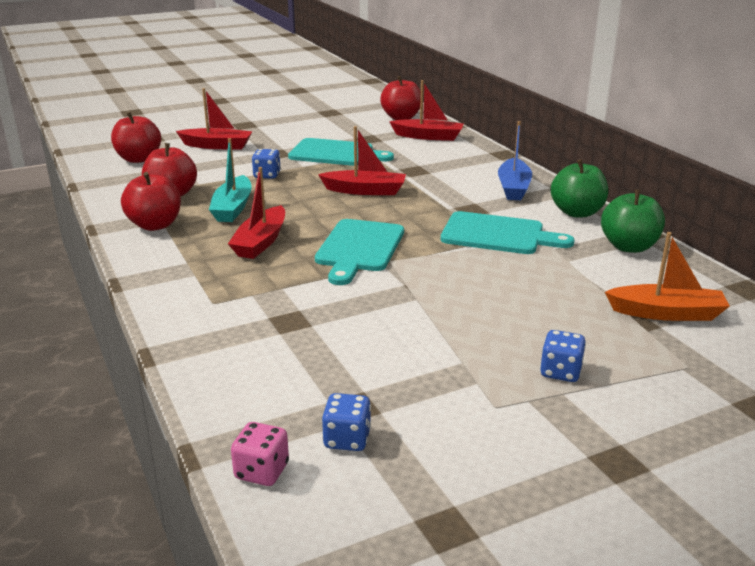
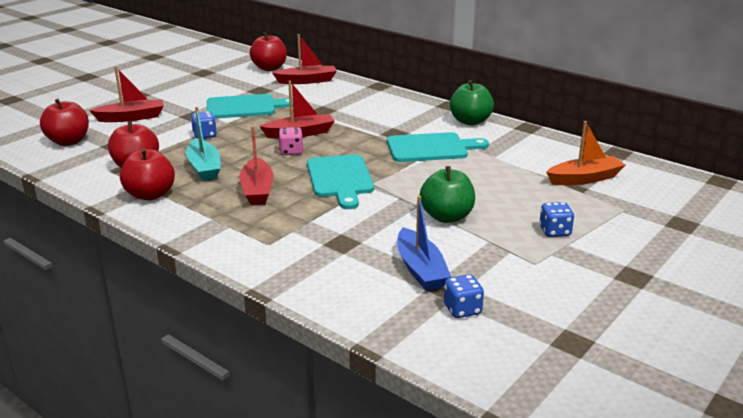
camera: 25 degrees left, 0 degrees up
pink dice [231,422,289,486] -> pink dice moved to [279,127,303,155]
blue boat [498,121,532,200] -> blue boat moved to [398,196,451,291]
green apple [601,189,665,253] -> green apple moved to [420,166,475,223]

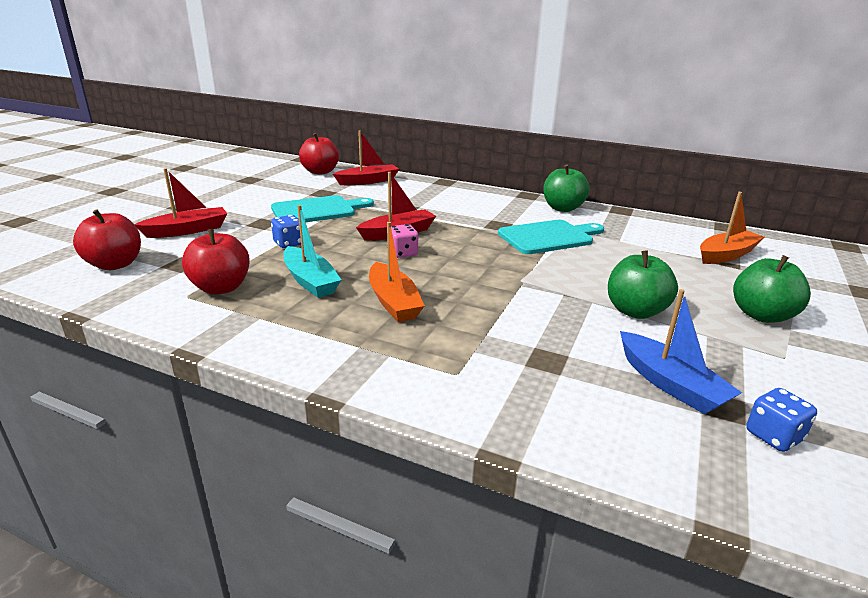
camera: 15 degrees left, 0 degrees up
red apple [120,148,175,200] -> none
red boat [240,126,273,205] -> orange boat [369,222,425,322]
turquoise cutting board [307,154,374,209] -> none
blue dice [539,202,574,237] -> green apple [733,255,811,323]

